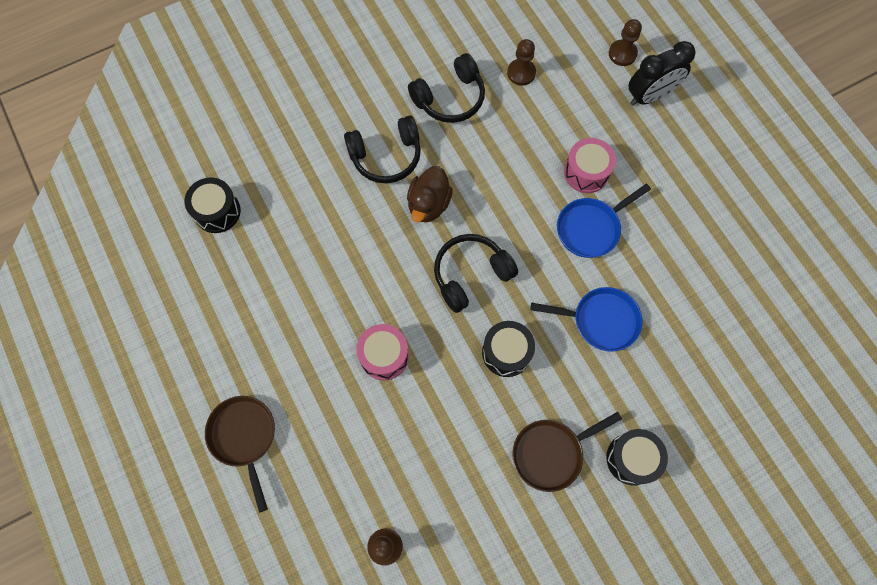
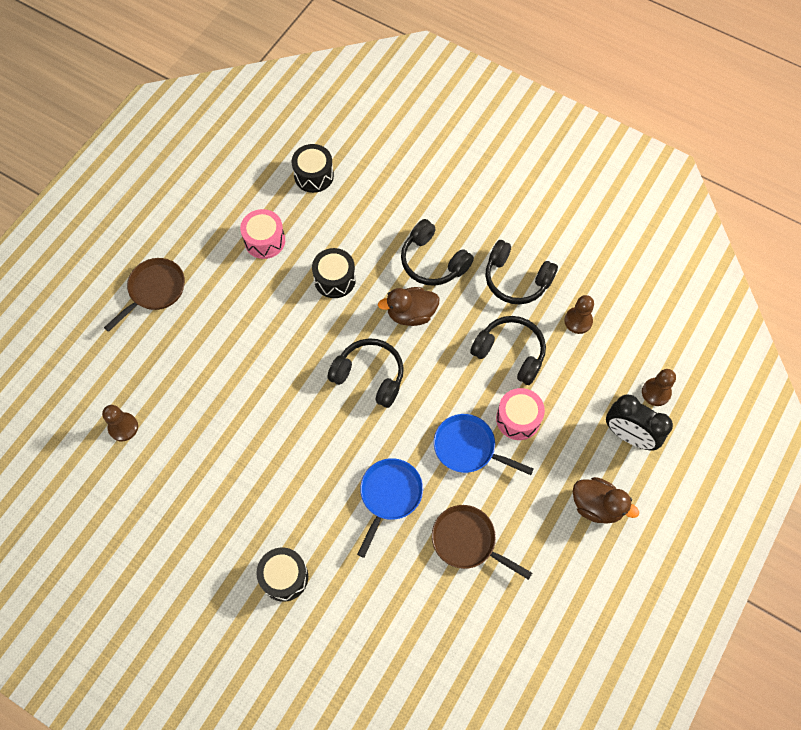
camera: 60 degrees right, 5 degrees down
pink drum [356,324,409,380] -> pink drum moved to [240,209,285,259]
black drum [482,321,535,377] -> black drum moved to [312,248,356,298]
brown pan [512,412,622,492] -> brown pan moved to [432,505,532,580]
blue pan [530,287,642,352] -> blue pan turned 135 degrees counterclockwise [357,458,423,558]
none -> black headphones [470,316,546,385]
none -> brown duck [573,477,639,524]

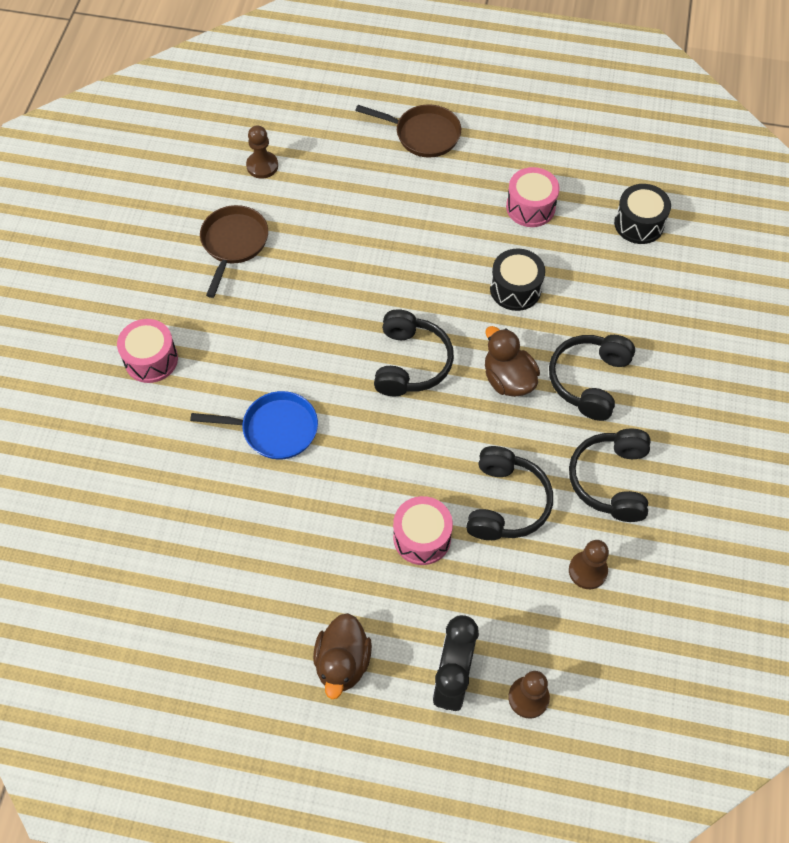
camera: 70 degrees right, 5 degrees down
black drum [256,548,308,602] -> pink drum [117,319,178,383]
brown pan [432,505,532,580] -> brown pan moved to [200,205,268,298]
blue pan [434,414,534,475] -> none

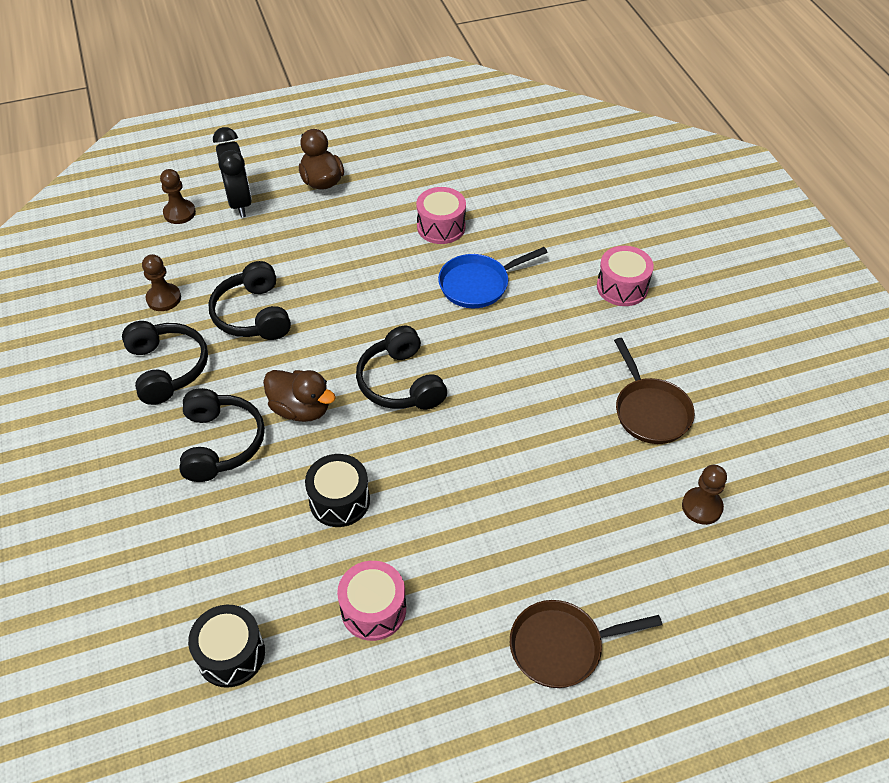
camera: 150 degrees right, 10 degrees down
pink drum [393,496,453,565] -> pink drum moved to [416,187,466,244]

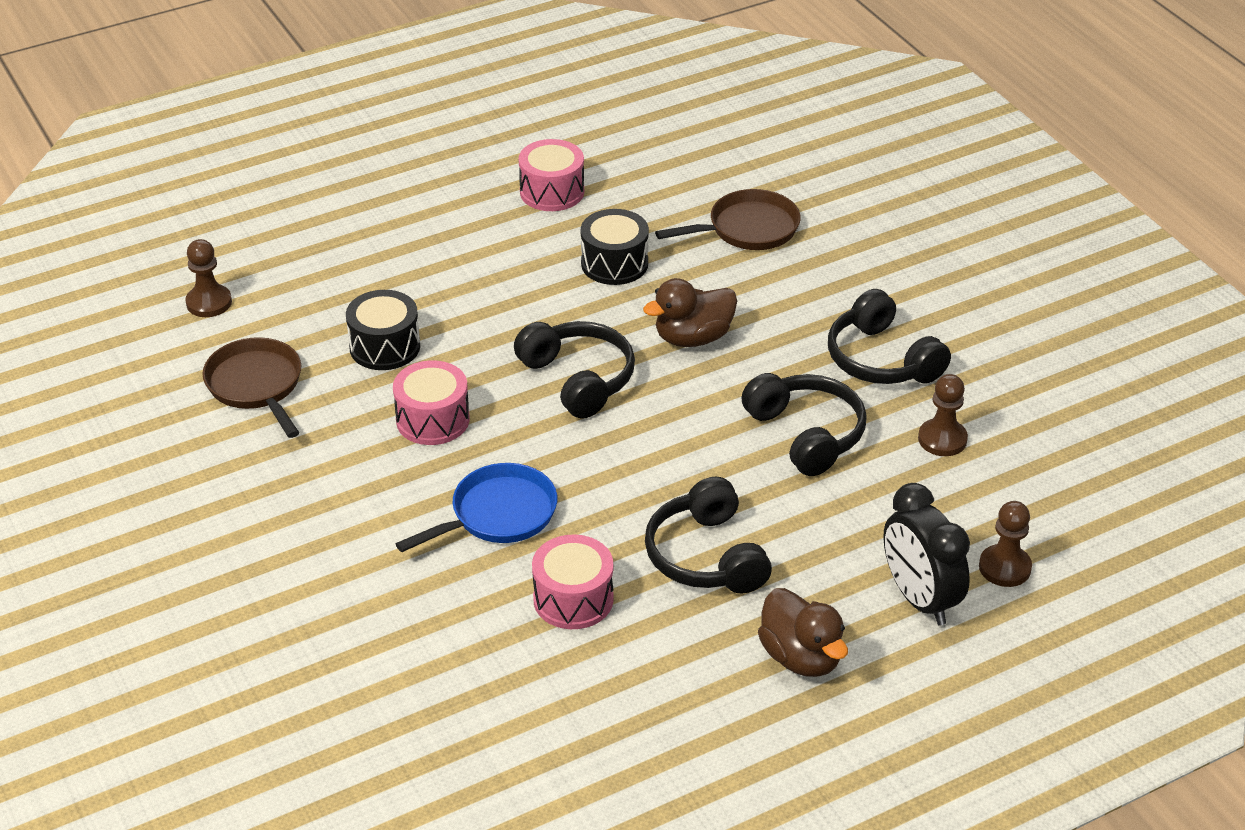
camera: 170 degrees right, 10 degrees down
black headphones [179,388,265,482] -> black headphones moved to [645,477,772,593]
black drum [188,605,265,688] -> black drum moved to [346,290,420,370]
brown duck [263,370,336,422] -> brown duck turned 45 degrees counterclockwise [643,278,737,347]
brown pan [510,600,662,688] -> brown pan moved to [655,189,801,250]
pink drum [597,246,654,306] -> pink drum moved to [393,360,470,445]

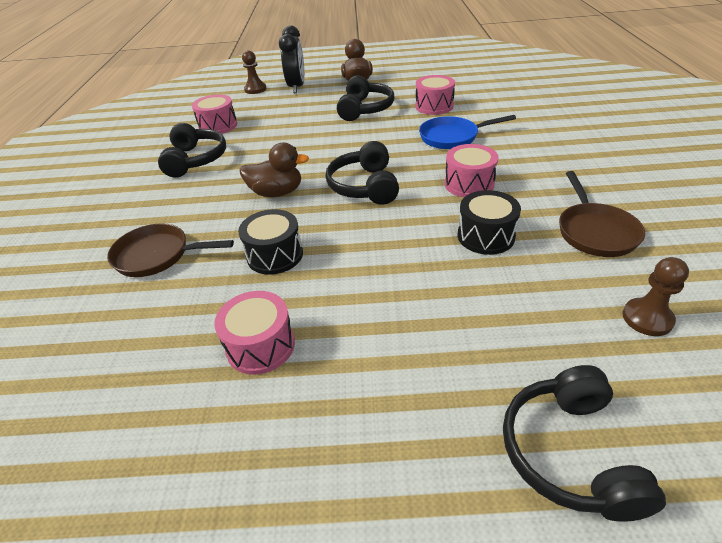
camera: 150 degrees left, 0 degrees up
black headphones [741,373,867,476] -> black headphones moved to [503,365,666,522]
brown pawn [918,374,968,456] -> pink drum [192,94,237,134]

